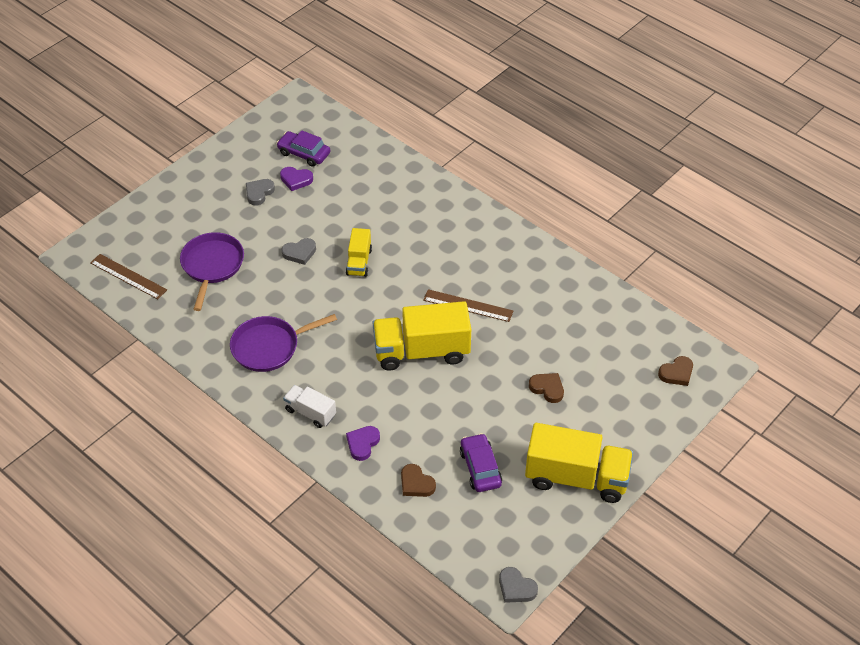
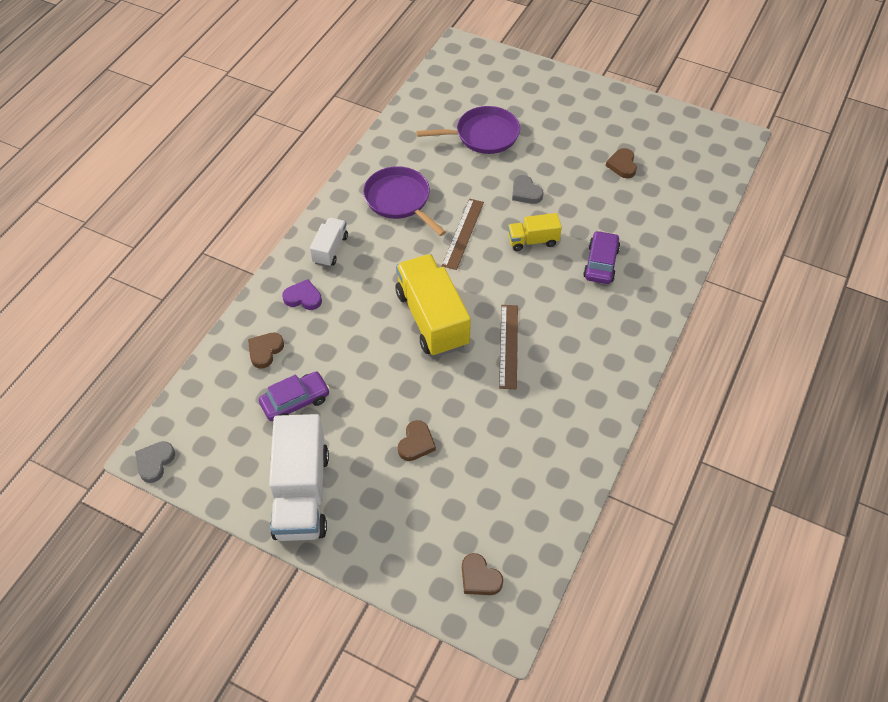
camera: 75 degrees right, 5 degrees up
brown ruler [90,254,167,299] -> brown ruler moved to [442,199,484,270]
grey heart [246,179,275,205] -> none
purple car [277,130,330,167] -> purple car moved to [583,231,620,284]
purple heart [280,167,313,191] -> brown heart [606,148,637,178]
yellow truck [525,423,633,503] -> white truck [269,414,329,541]

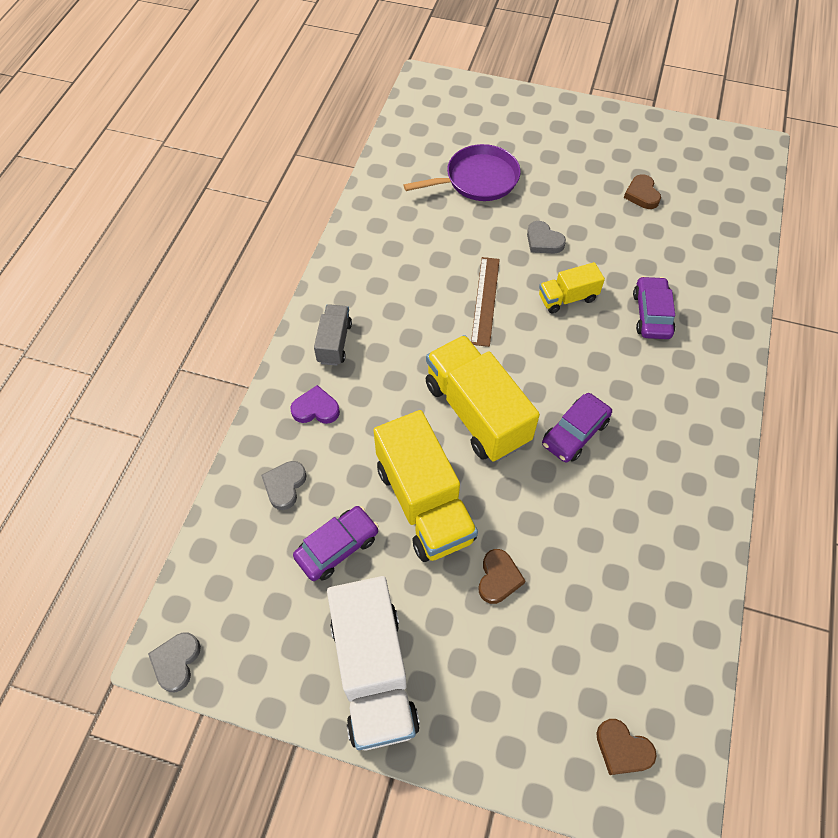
camera: 10 degrees left, 5 degrees up
brown heart [248,333,284,369] -> grey heart [261,461,307,510]
white truck [310,218,348,267] -> grey truck [314,304,352,366]
purple pan [363,166,446,236] -> none
brown ruler [499,305,518,389] -> purple car [542,393,612,463]
none -> yellow truck [374,410,478,562]

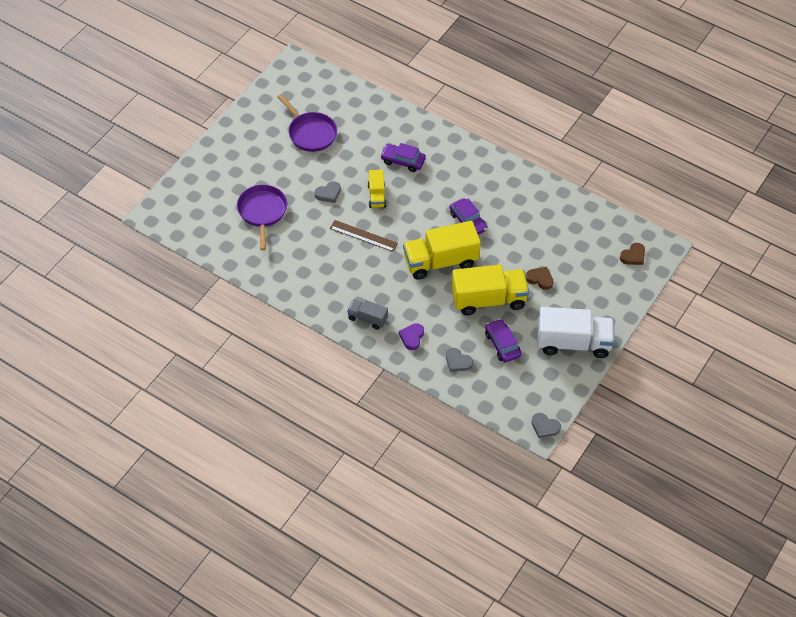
camera: 75 degrees left, 5 degrees down
brown heart [624,174,661,209] -> purple pan [278,94,337,152]

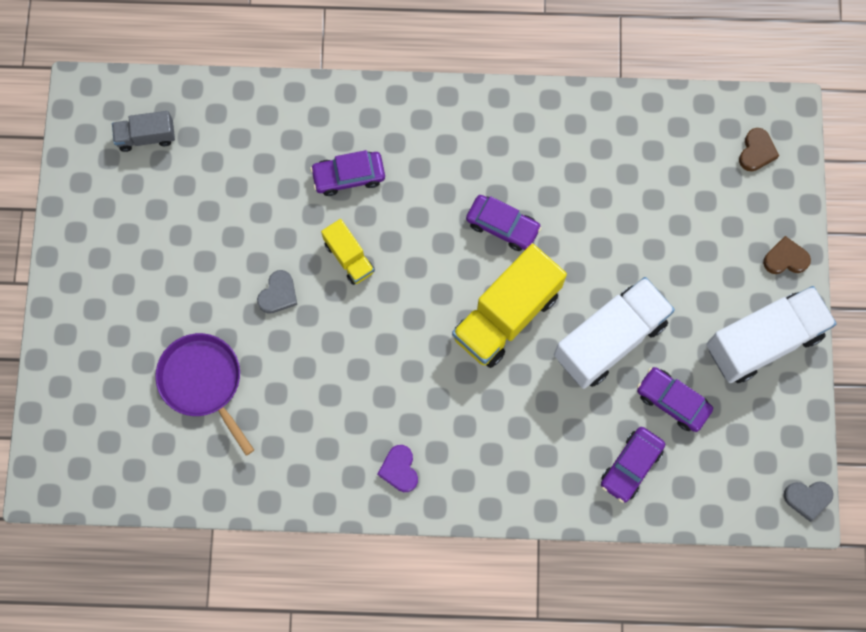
camera: 30 degrees left, 20 degrees up
purple pan [278,94,337,152] -> none
brown ruler [330,220,398,252] -> none
grey truck [347,299,388,330] -> grey truck moved to [112,111,175,152]
purple heart [399,323,424,350] -> purple heart moved to [377,445,418,492]
grey heart [446,348,473,372] -> purple car [601,427,665,503]
yellow truck [451,265,529,315] -> white truck [554,277,675,389]
brown heart [526,267,554,290] -> brown heart moved to [763,236,811,274]

